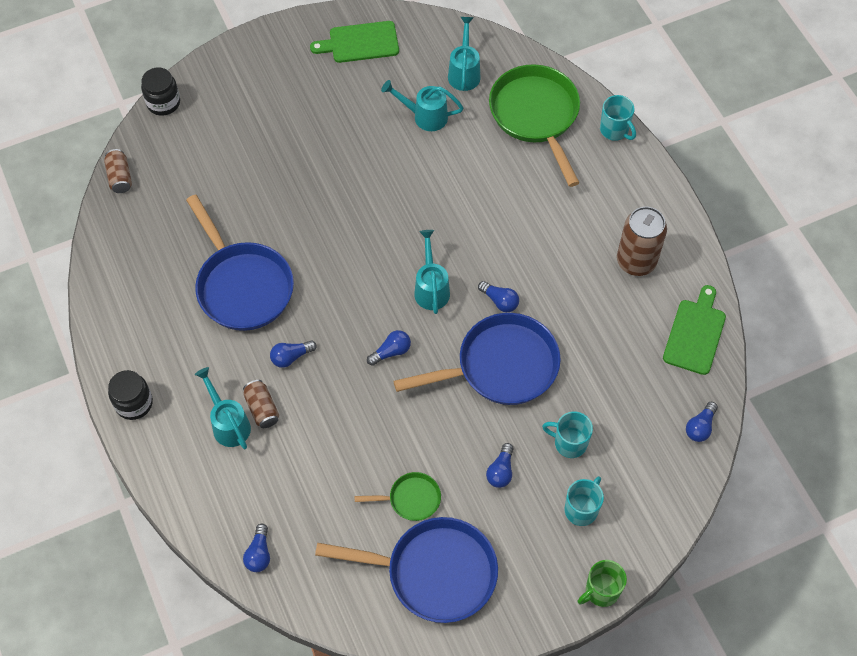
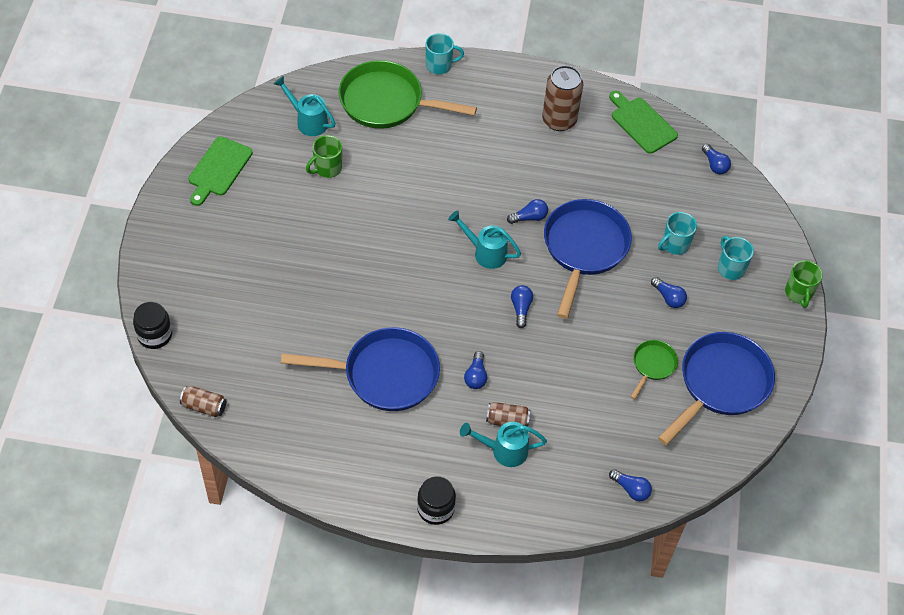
camera: 60 degrees left, 5 degrees down
turquoise watering can [381,80,463,131] -> green mug [306,135,342,178]

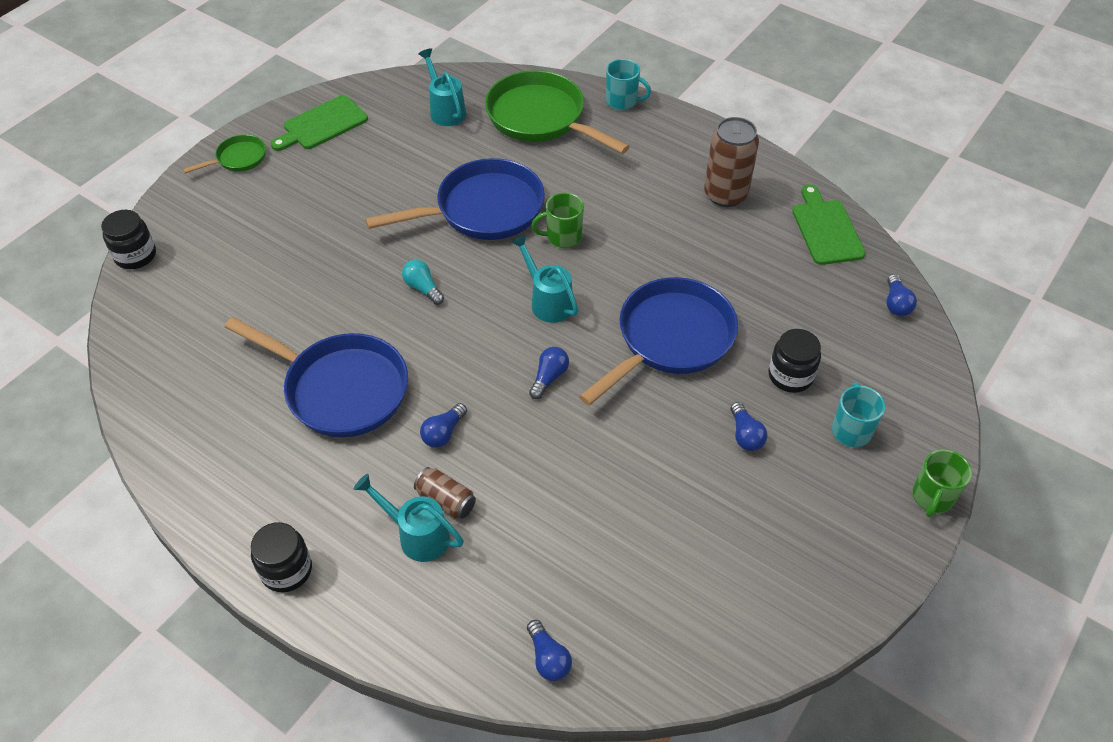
camera: 30 degrees right, 5 degrees down
brown can [180,386,226,417] -> none
green mug [306,135,342,178] -> green mug moved to [531,193,584,248]
blue light bulb [507,199,548,224] -> none
green pan [631,340,678,399] -> green pan moved to [183,135,266,174]
turquoise mug [658,212,697,255] -> black jar [769,329,821,393]
blue pan [658,332,775,445] -> blue pan moved to [365,158,545,240]
none -> turquoise light bulb [402,260,444,305]

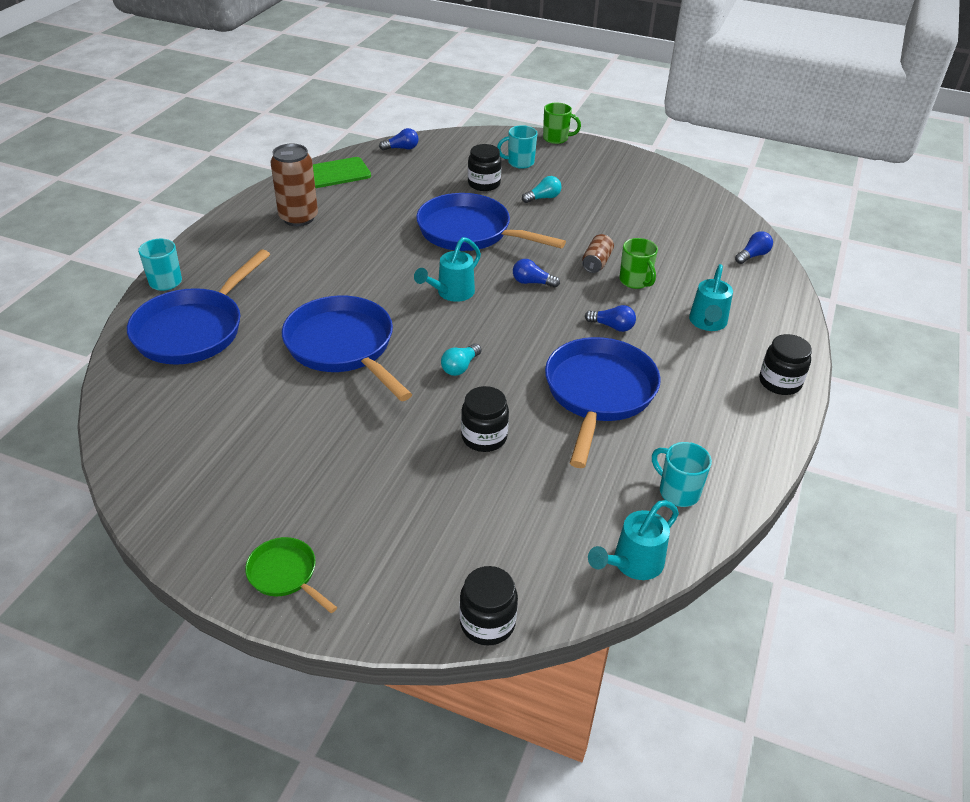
camera: 105 degrees left, 10 degrees down
green cutting board [271,95,368,151] -> none
brown can [414,467,476,519] -> brown can moved to [582,234,614,273]
turquoise watering can [418,48,466,126] -> turquoise watering can moved to [588,500,679,580]
green pan [485,70,630,154] -> blue pan [127,249,270,365]
green mug [531,193,584,248] -> green mug moved to [619,238,658,289]
blue light bulb [730,402,767,451] -> turquoise light bulb [522,176,561,203]
none -> black jar [461,386,509,452]
none -> turquoise mug [652,442,712,507]

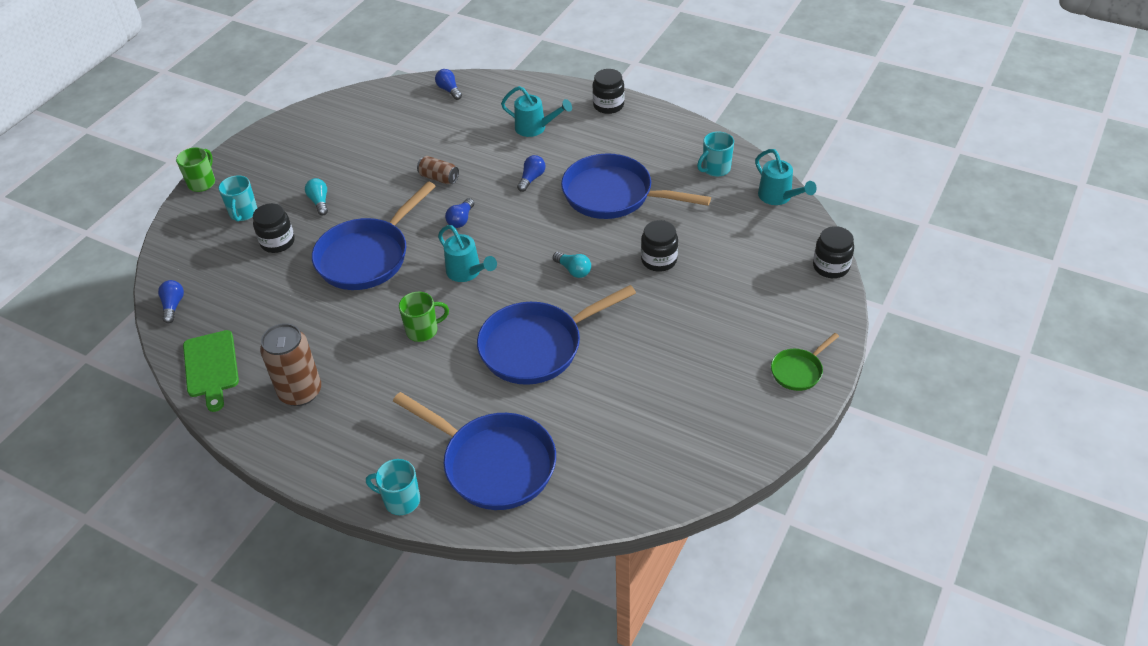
camera: 80 degrees left, 5 degrees up
green mug [619,238,658,289] -> green mug moved to [399,292,449,342]

